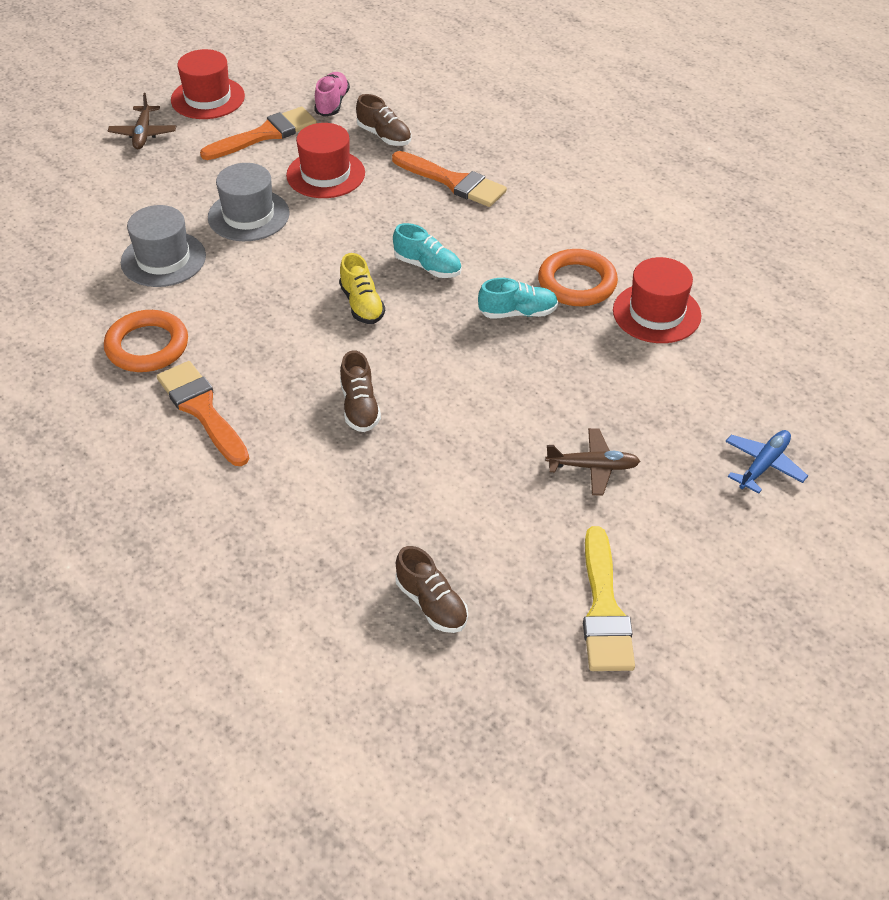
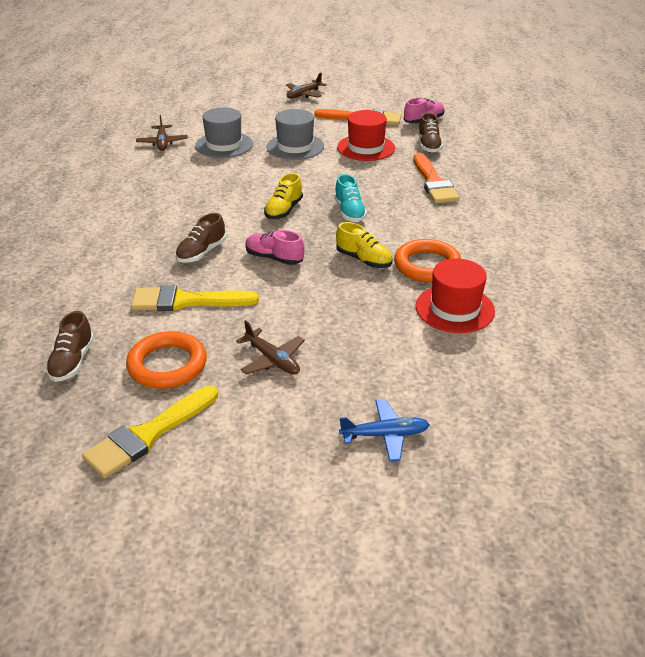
camera: 45 degrees right, 10 degrees down
orange ring [104,310,188,372] -> orange ring moved to [126,331,207,389]
orange brush [157,361,249,466] -> none
red hat [171,49,245,119] -> none
turquoise shoe [478,278,558,319] -> yellow shoe [336,222,392,268]
none -> yellow brush [131,285,259,311]
none -> brown plane [136,115,188,151]
none -> pink shoe [245,230,305,265]

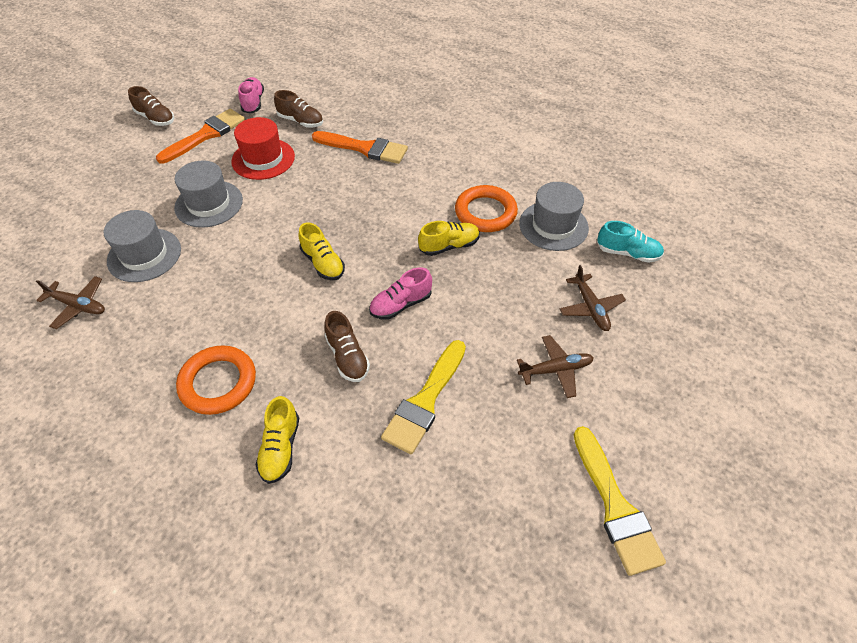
camera: 60 degrees left, 15 degrees up
brown shoe [46,311,94,382] -> brown shoe moved to [128,86,174,126]
orange ring [126,331,207,389] -> orange ring moved to [176,345,256,415]
brown plane [286,73,327,98] -> brown plane moved to [560,265,626,331]
turquoise shoe [334,174,367,222] -> turquoise shoe moved to [597,221,664,263]
blue plane [339,399,430,462] -> none
red hat [416,259,495,333] -> grey hat [519,182,589,251]
none -> yellow shoe [256,396,299,484]

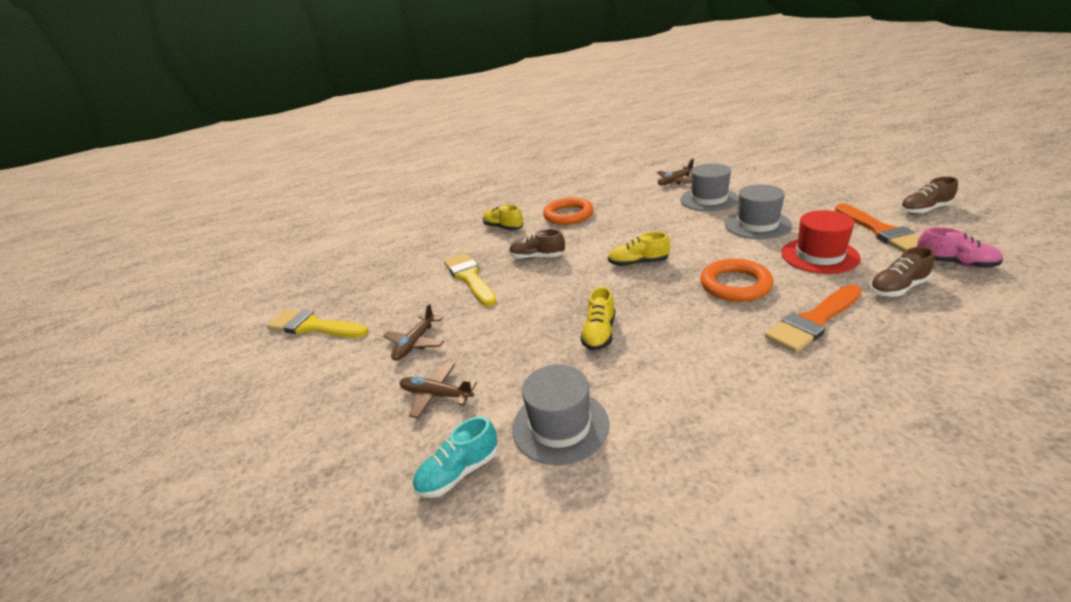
camera: 130 degrees right, 20 degrees down
pink shoe [369,267,432,320] -> none
orange ring [455,185,518,232] -> orange ring moved to [700,259,773,302]

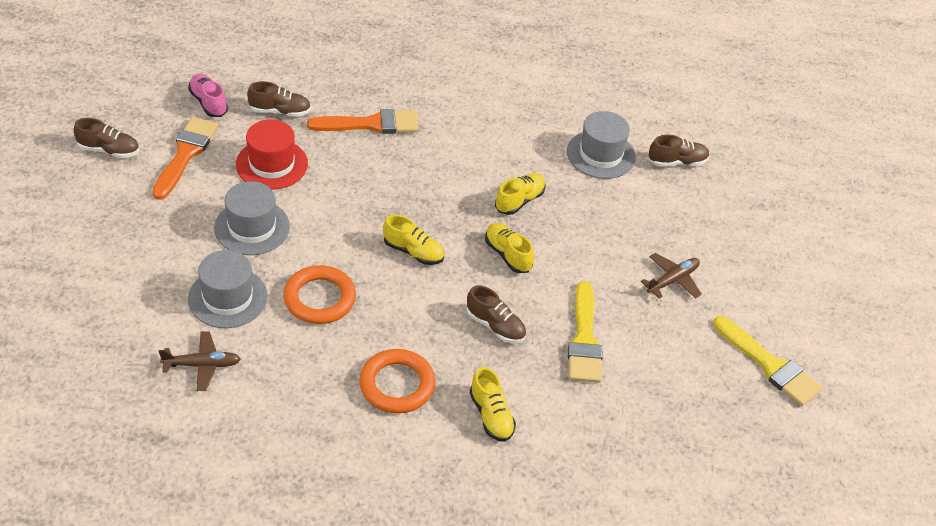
camera: 160 degrees left, 15 degrees up
brown plane [399,363,477,418] -> none
turquoise shoe [413,416,498,498] -> brown shoe [649,135,710,166]
orange ring [700,259,773,302] -> orange ring moved to [283,265,356,324]
none -> yellow shoe [485,223,534,273]

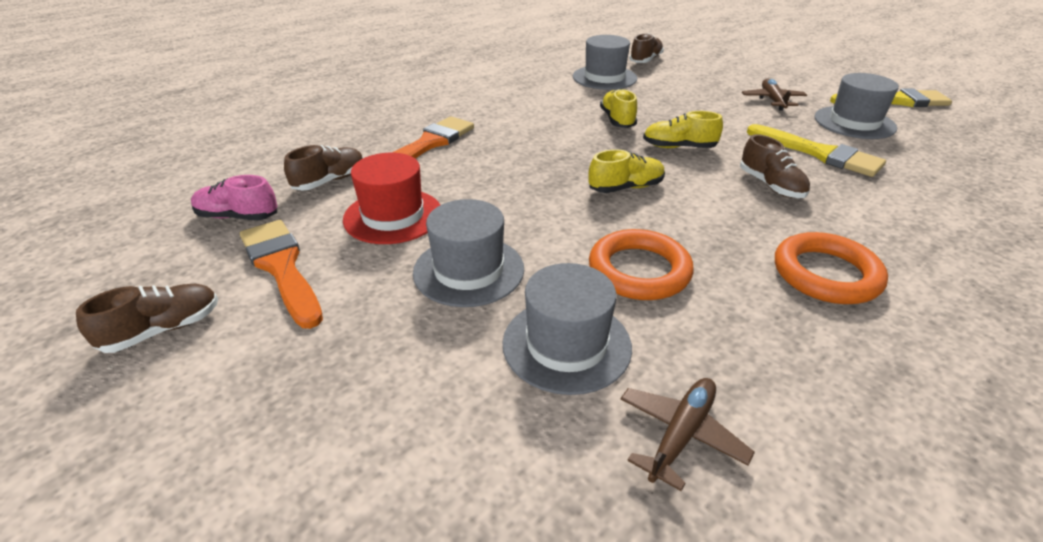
camera: 45 degrees left, 10 degrees down
brown shoe [466,285,526,343] -> brown shoe turned 75 degrees clockwise [740,134,810,198]
yellow shoe [470,367,516,442] -> none
none -> grey hat [814,73,899,139]

